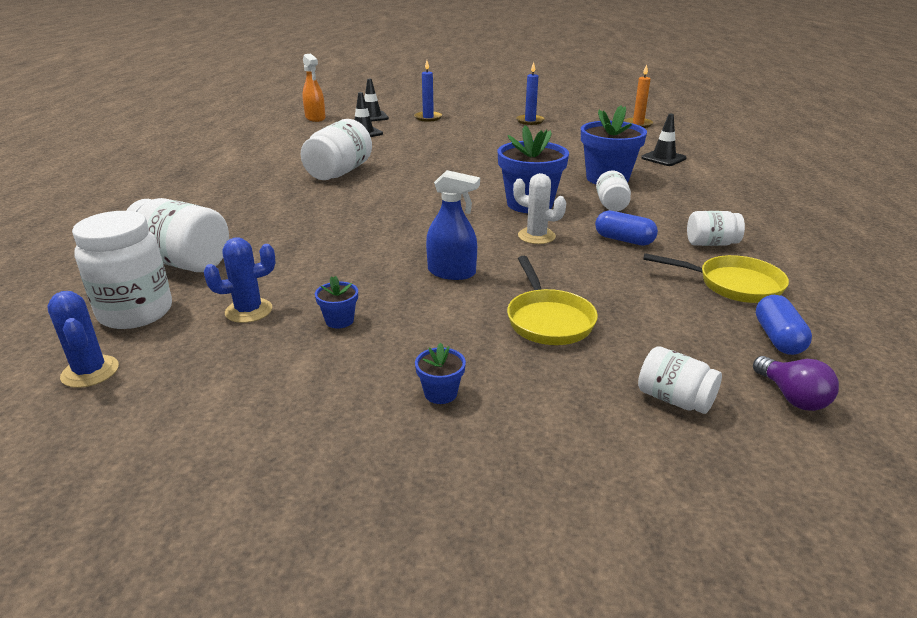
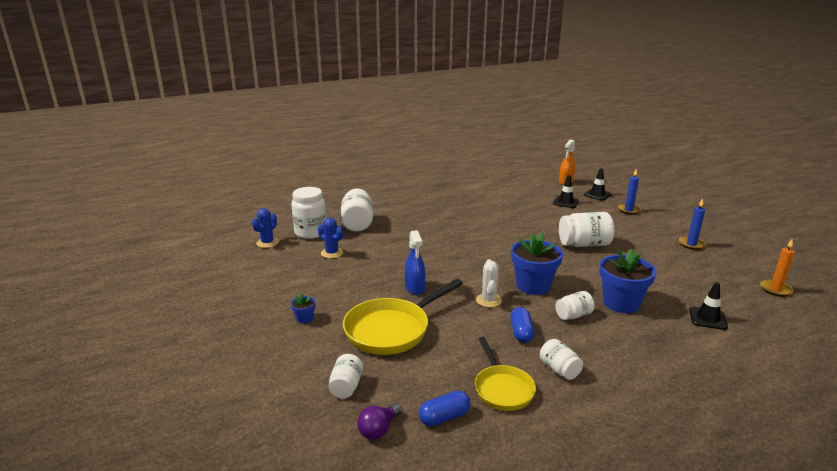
camera: 60 degrees right, 5 degrees down
white jar [301,119,372,180] -> white jar moved to [559,212,614,247]
blue flower pot [315,276,358,328] -> none
yellow pan [507,256,598,345] -> yellow pan [343,279,463,355], size x1.61

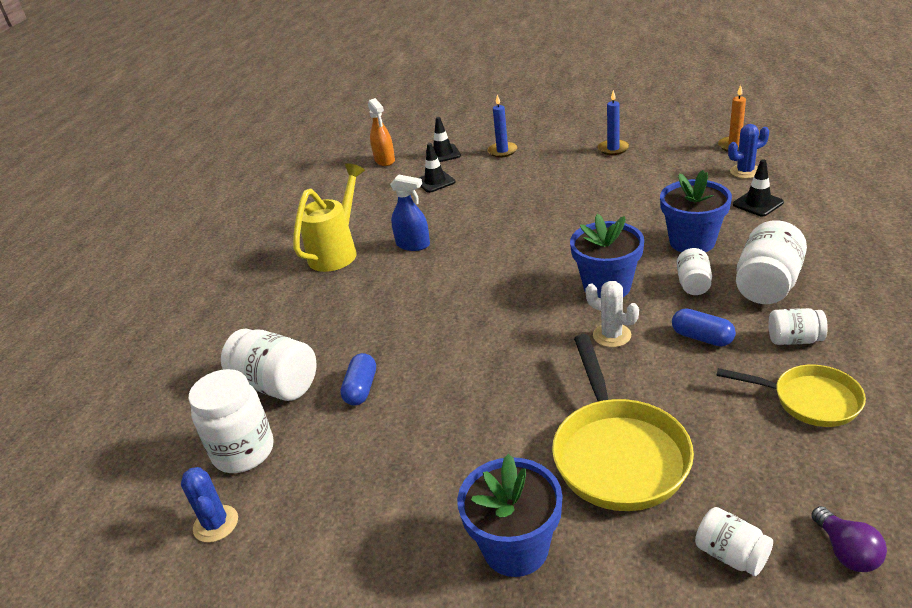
camera: 50 degrees left, 10 degrees up
blue flower pot [291,293,316,323] -> blue flower pot [457,454,563,577], size x2.25
blue cactus [318,218,343,258] -> blue cactus moved to [728,124,769,179]
blue spray bottle [405,230,425,295] -> blue spray bottle moved to [390,174,430,251]
blue capsule [419,390,471,426] -> blue capsule moved to [340,353,376,405]
white jar [559,212,614,247] -> white jar moved to [736,220,807,304]
none -> yellow watering can [293,163,365,272]

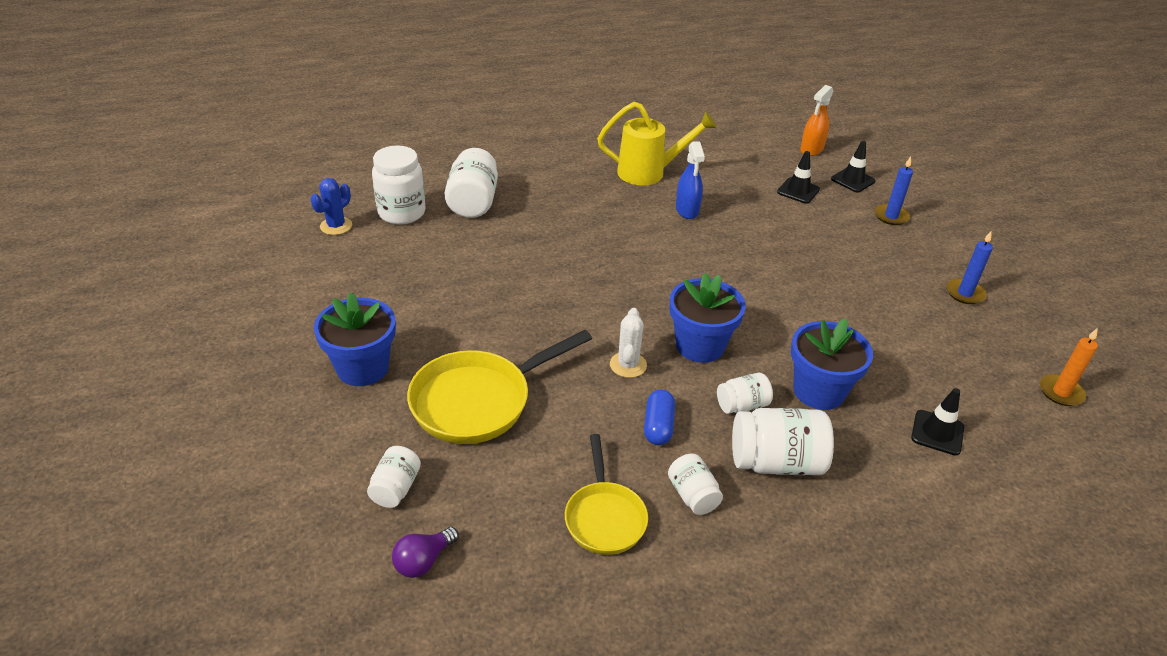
camera: 55 degrees right, 5 degrees up
blue capsule [340,353,376,405] -> none
blue cactus [728,124,769,179] -> none

